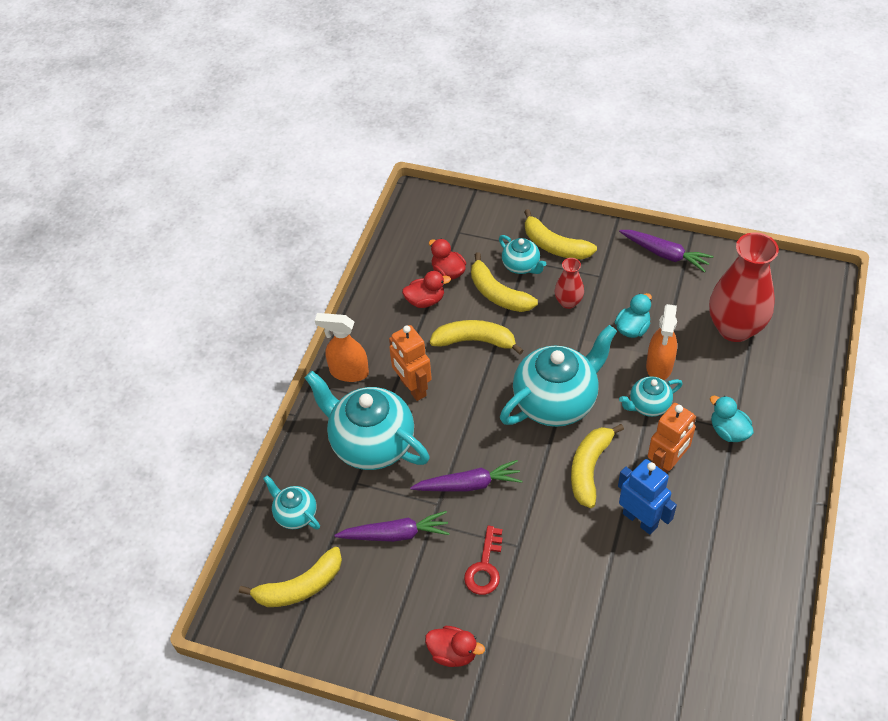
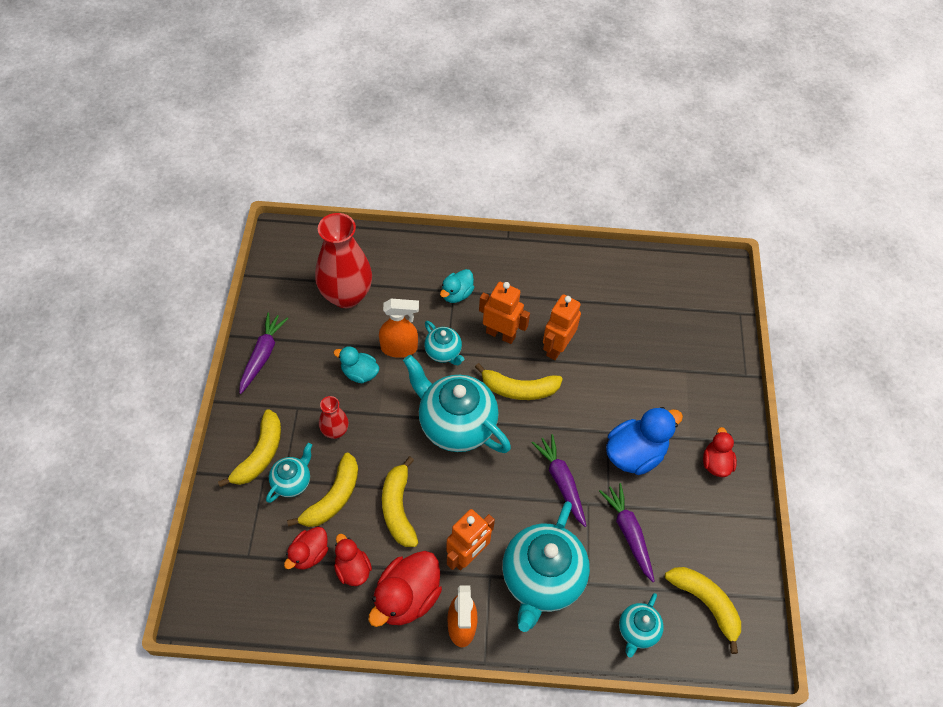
camera: 110 degrees left, 5 degrees up
red key [464,526,503,595] -> blue duck [606,407,683,475]
blue robot [618,459,677,535] -> orange robot [543,294,581,360]
none -> red duck [368,551,442,627]

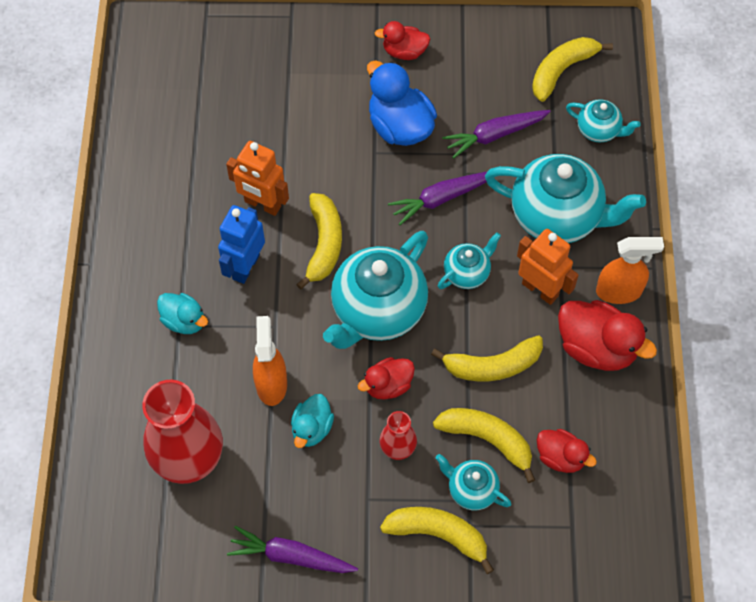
camera: 90 degrees left, 5 degrees up
red duck [334,534,372,586] -> red duck moved to [358,357,415,400]
turquoise teapot [424,321,464,365] -> turquoise teapot moved to [438,233,501,289]
orange robot [479,282,530,344] -> blue robot [218,205,265,284]

